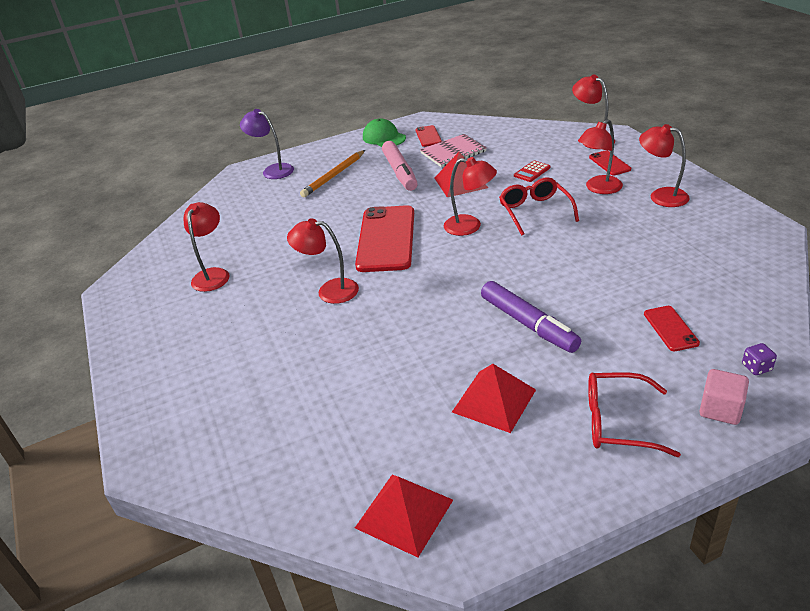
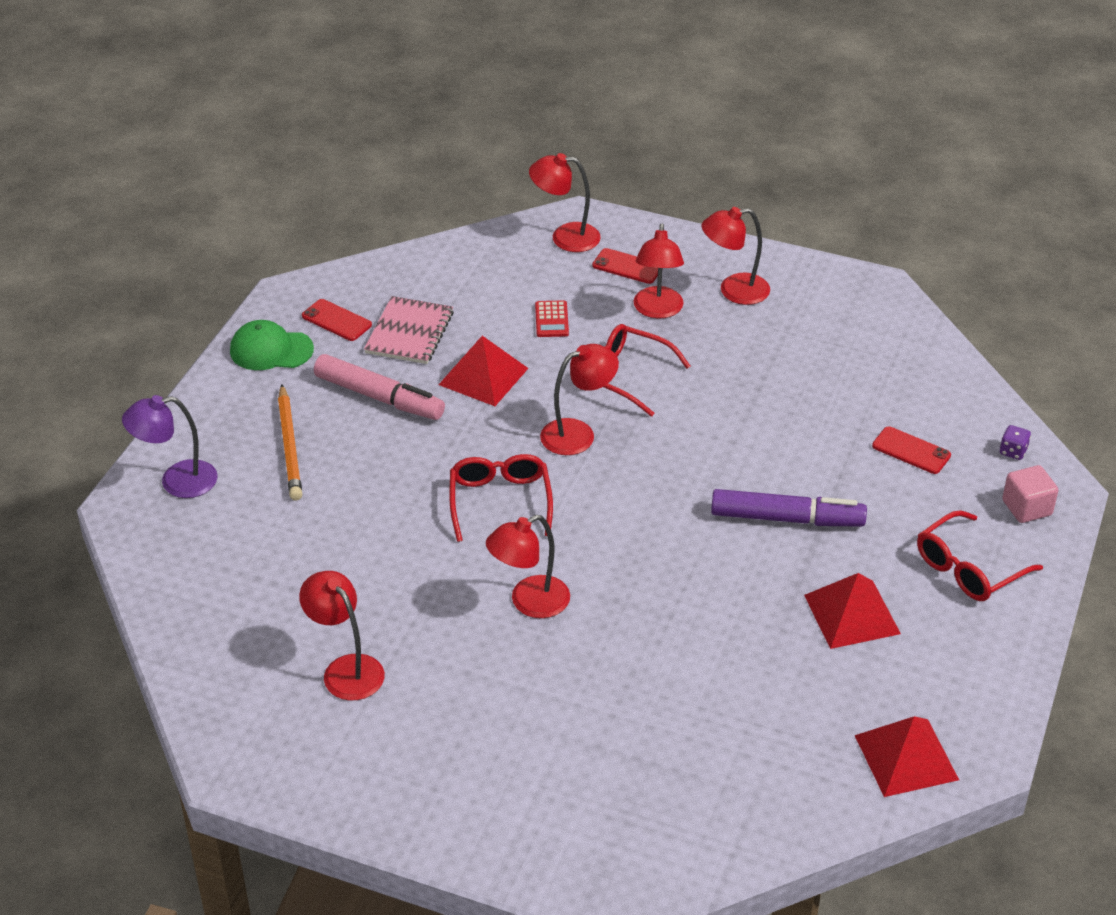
camera: 50 degrees left, 5 degrees up
red phone [355,205,414,272] -> red glasses [449,454,553,542]

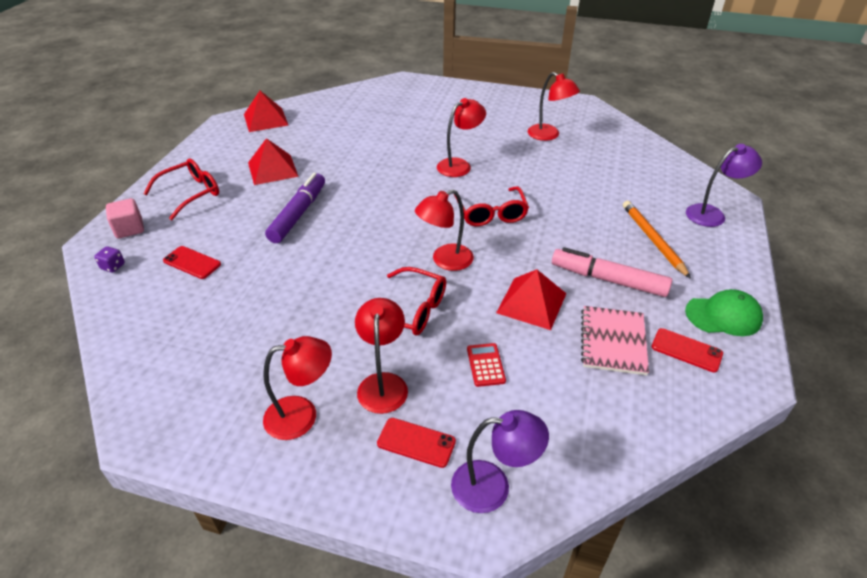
camera: 175 degrees right, 0 degrees up
red lamp [529,153,601,252] -> purple lamp [451,410,549,513]
purple marker [711,489,867,527] -> purple marker turned 105 degrees clockwise [265,173,325,243]

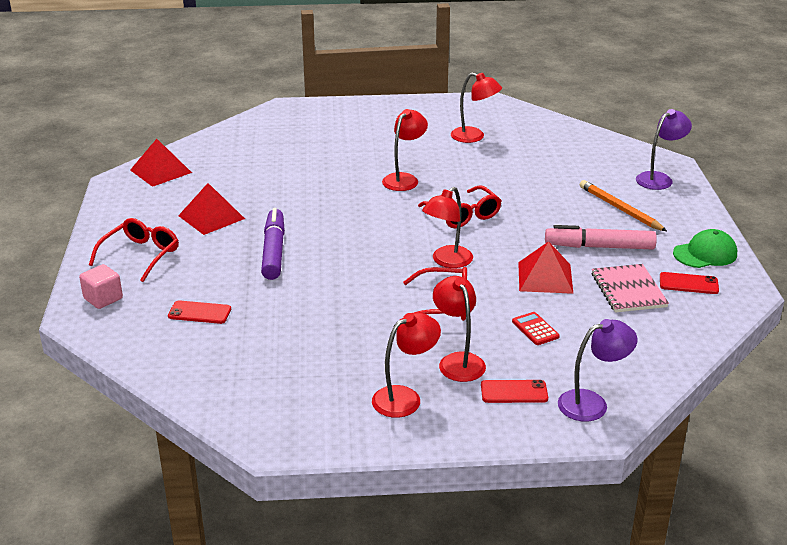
camera: 20 degrees left, 10 degrees down
purple dice [94,246,125,273] -> none

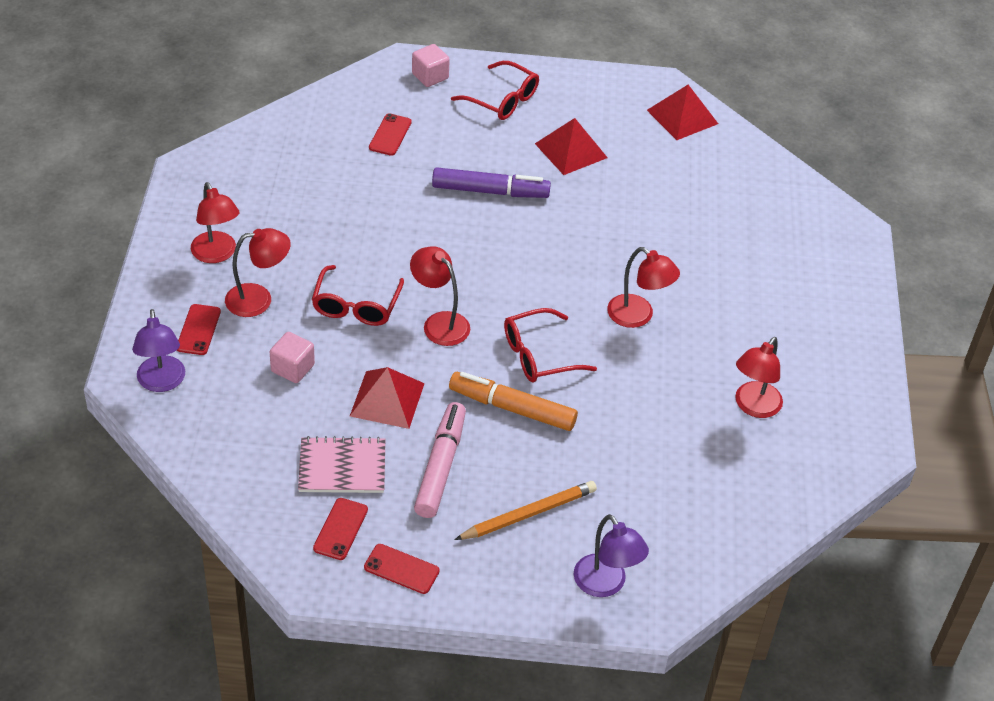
camera: 95 degrees right, 15 degrees up
red calculator [512,312,560,345] -> pink cube [270,332,315,383]
green cap [673,229,737,268] -> red phone [364,544,440,594]
none -> orange marker [449,372,578,431]

